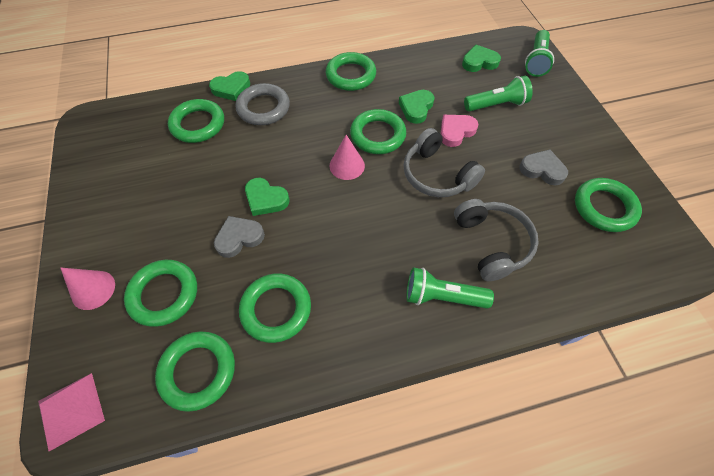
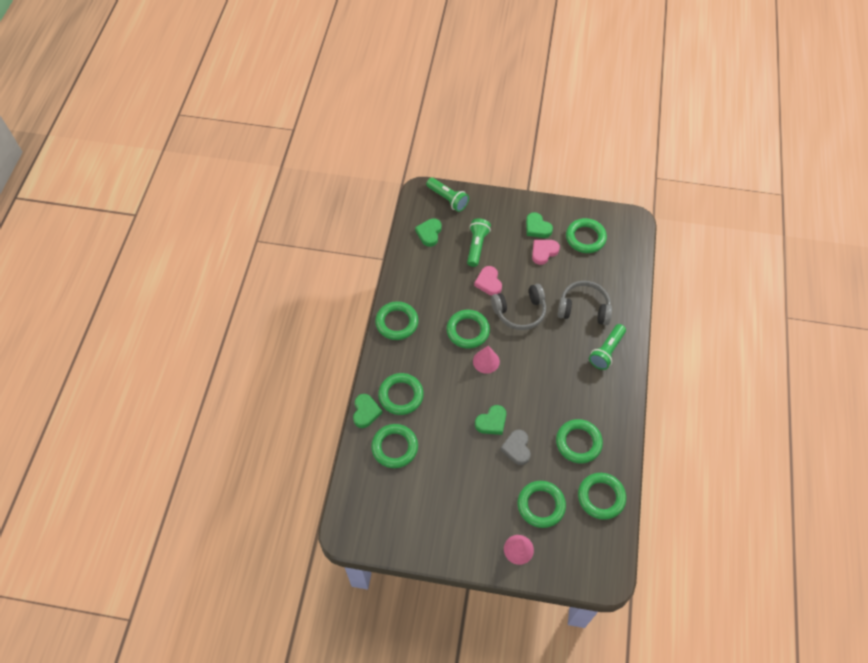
camera: 65 degrees left, 0 degrees up
pink pyramid [38,373,105,451] -> none
grey ring [235,83,290,125] -> green ring [378,373,424,415]
green heart [399,90,434,124] -> green heart moved to [526,212,553,238]
grey heart [519,149,568,185] -> pink heart [532,240,560,265]

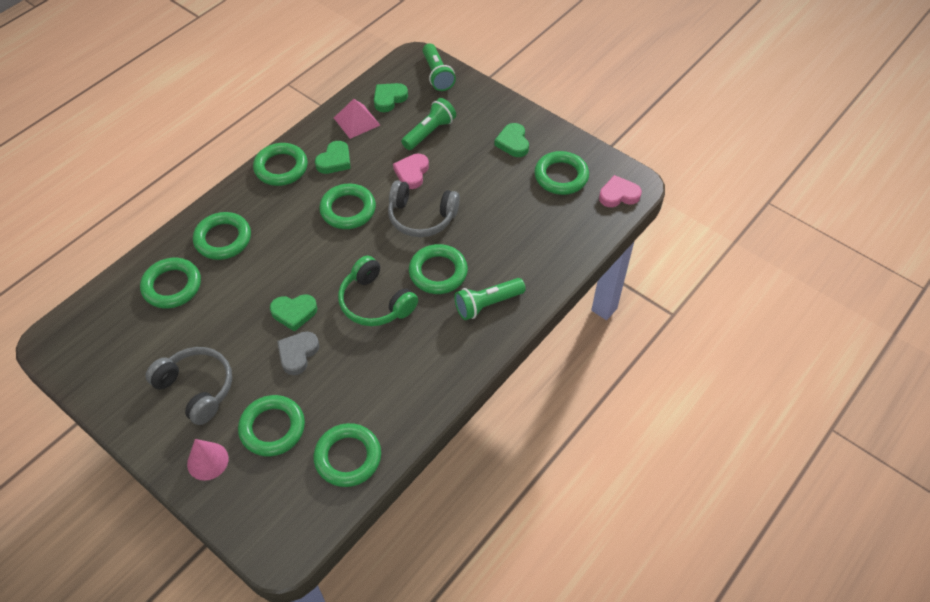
camera: 30 degrees right, 5 degrees down
green heart [353,394,383,428] -> green heart moved to [315,141,351,174]
pink cone [473,346,500,374] -> none
pink heart [532,240,560,265] -> pink heart moved to [599,175,642,207]
green ring [556,419,603,463] -> green ring moved to [409,244,468,294]
grey headphones [558,281,612,325] -> grey headphones moved to [145,347,232,425]
none -> pink pyramid [334,99,380,139]
none -> green headphones [338,255,418,326]

